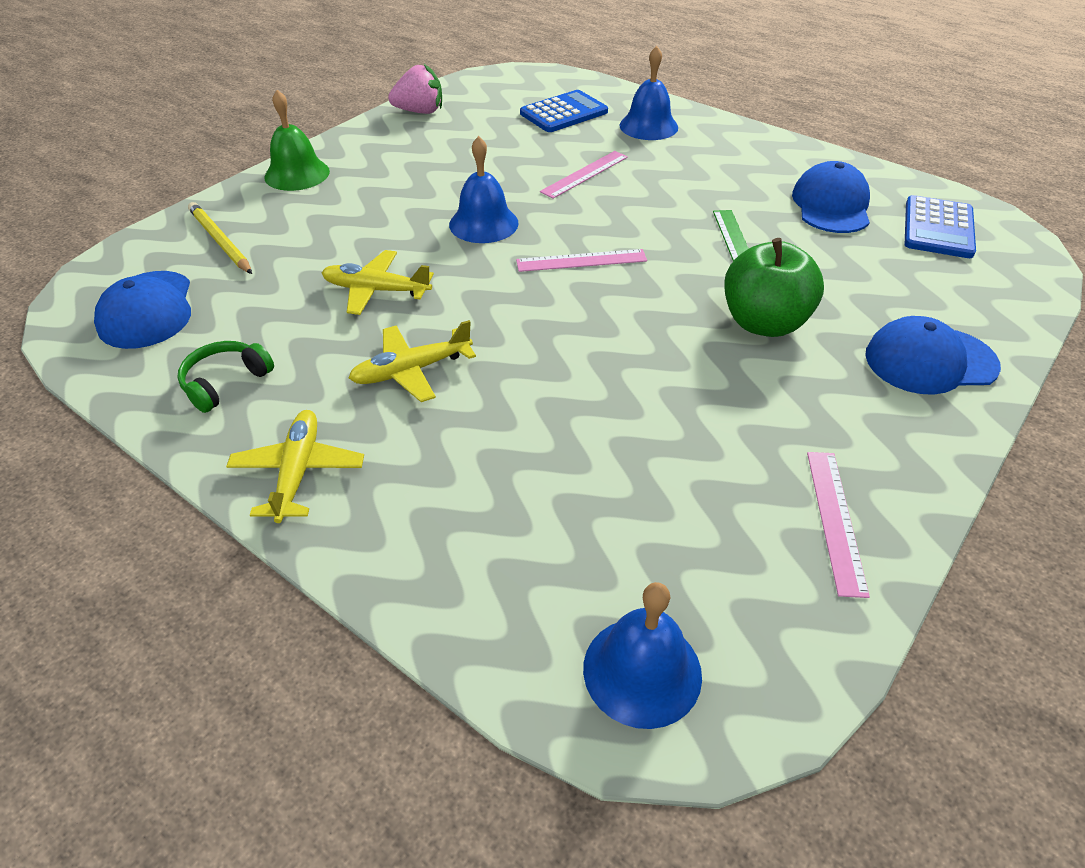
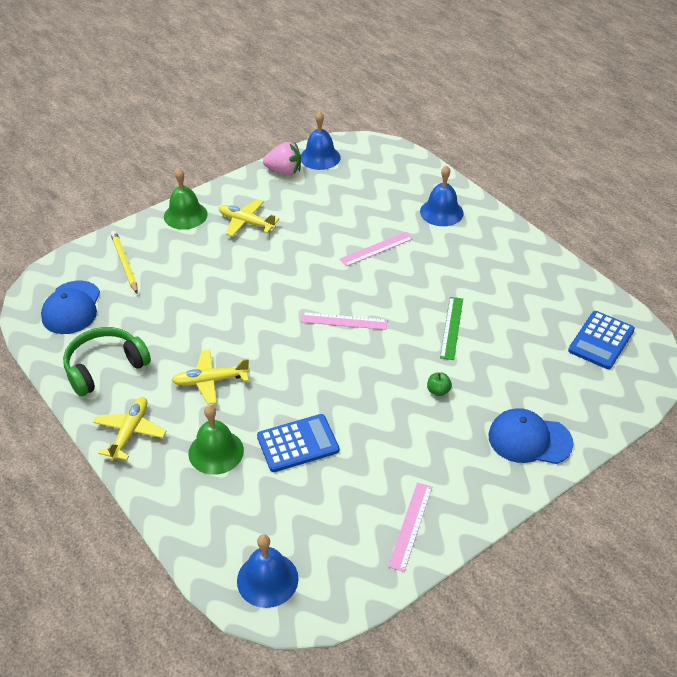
camera: 15 degrees right, 0 degrees up
green headphones [177,341,274,413] -> green headphones [63,327,151,397], size x1.60
yellow plane [322,250,434,315] -> yellow plane moved to [219,199,279,237]
blue bell [449,136,519,243] -> blue bell moved to [301,111,341,170]
blue calculator [520,90,608,132] -> blue calculator moved to [257,414,339,472]
green apple [724,238,824,337] -> green apple [427,372,452,396], size x0.40
blue cap [792,161,870,233] -> none
none -> green bell [188,405,244,475]

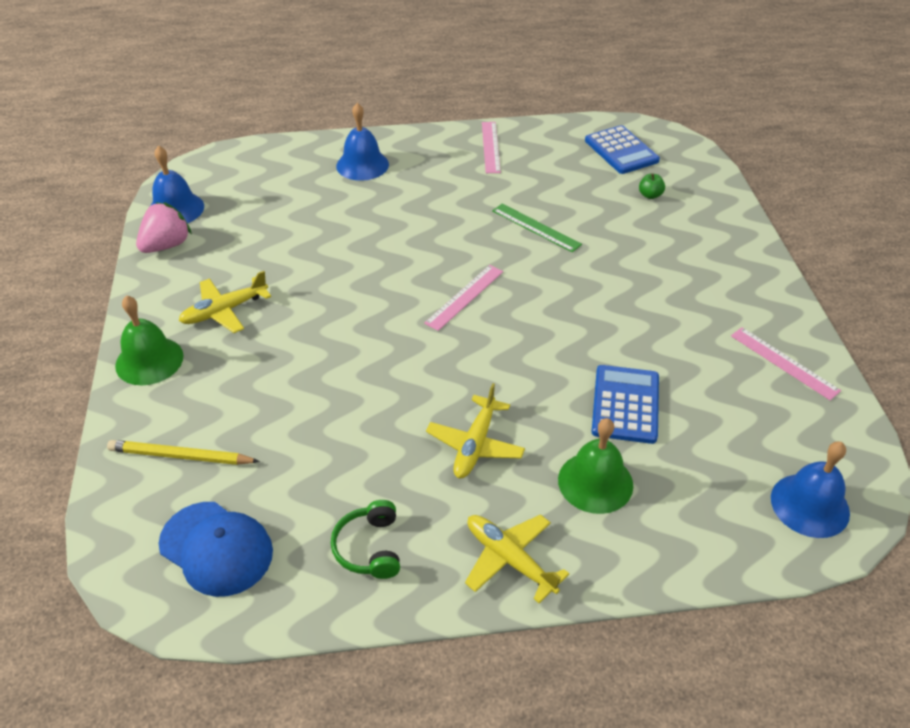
camera: 60 degrees left, 0 degrees up
green headphones [63,327,151,397] -> green headphones [331,500,400,579], size x0.62
pink ruler [340,232,413,266] -> pink ruler moved to [482,122,501,173]
green apple [427,372,452,396] -> green apple moved to [639,173,665,199]
blue cap [488,408,574,464] -> none

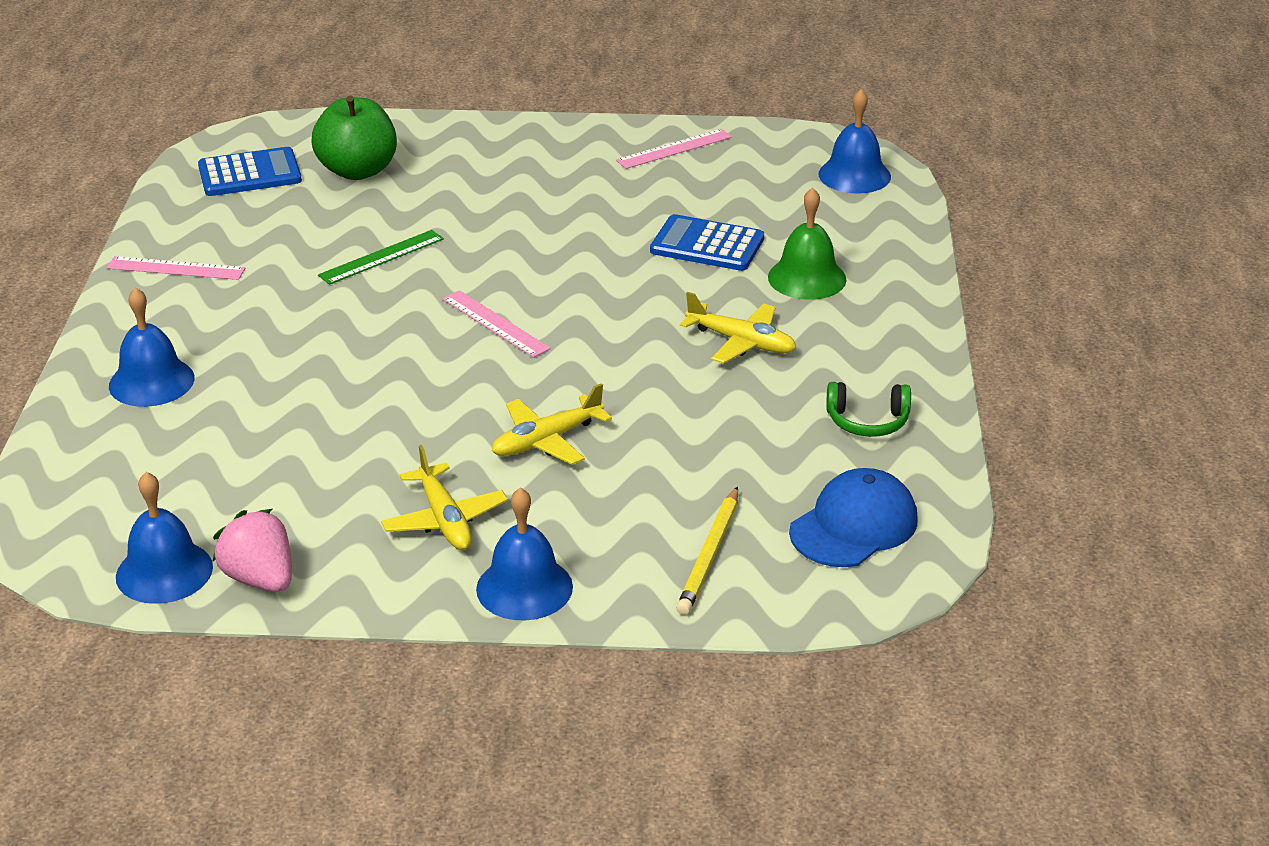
camera: 80 degrees left, 10 degrees down
green bell [115,295,184,385] -> blue bell [476,487,573,621]
yellow plane [465,514,569,603] -> yellow plane moved to [492,383,612,465]
green apple [639,173,665,199] -> green apple [311,96,397,180], size x2.49

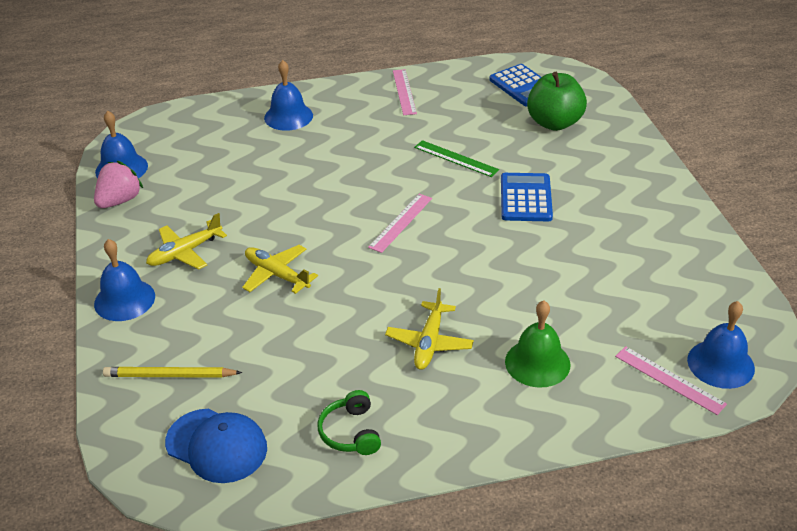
camera: 75 degrees right, 5 degrees up
pink ruler [616,129,732,169] -> pink ruler moved to [615,346,727,415]
blue calculator [650,214,764,271] -> blue calculator moved to [501,173,553,221]

